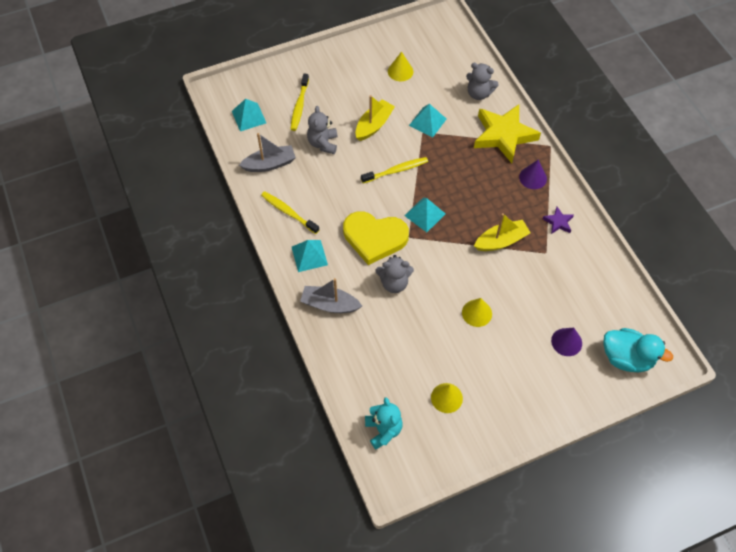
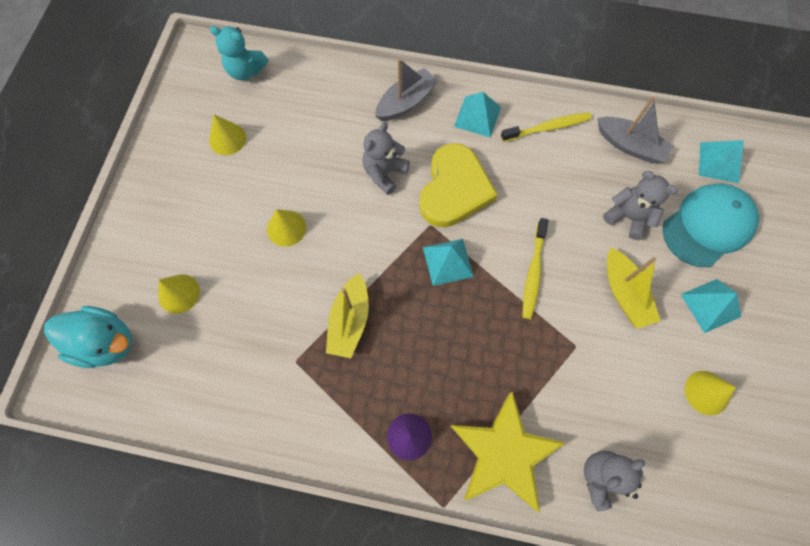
camera: 125 degrees right, 10 degrees up
grey boat [239,133,296,172] -> grey boat turned 75 degrees counterclockwise [598,96,673,163]
yellow toothbrush [290,74,309,131] -> turquoise cap [662,184,759,267]
yellow heart [343,211,409,265] -> yellow heart turned 150 degrees clockwise [419,143,498,227]
turquoise pyramid [409,104,446,137] -> turquoise pyramid moved to [681,279,741,333]
purple star [543,207,574,234] -> none
purple cone [551,328,582,356] -> yellow cone [158,274,200,314]
turquoise duck [603,328,673,372] -> turquoise duck turned 135 degrees counterclockwise [44,306,132,368]

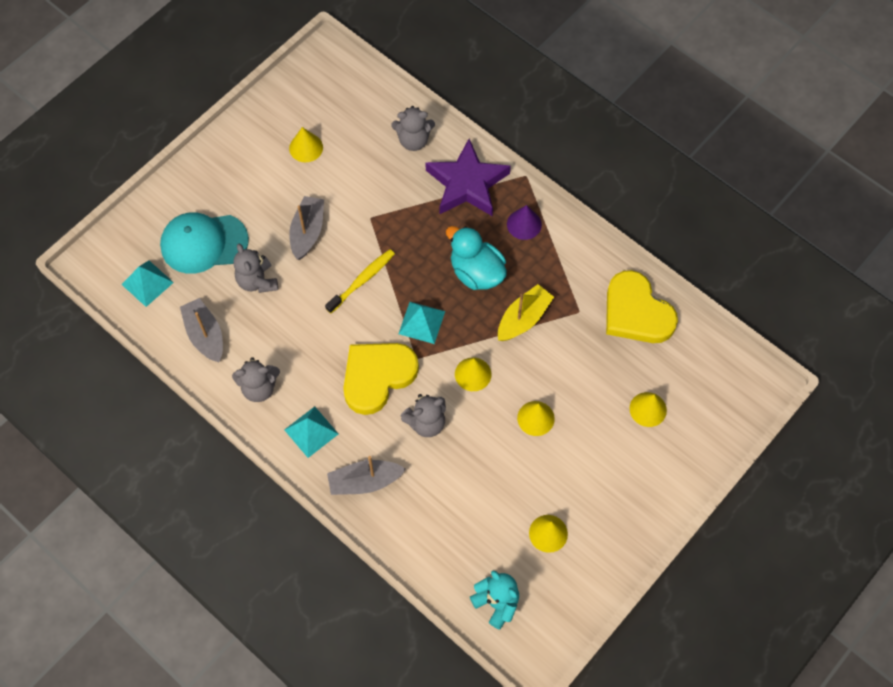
camera: 150 degrees left, 5 degrees down
turquoise duck [44,306,132,368] -> turquoise duck moved to [446,226,507,290]
yellow star [451,392,566,512] -> purple star [426,139,511,216]
yellow toothbrush [501,112,592,142] -> grey teddy bear [232,357,280,402]
yellow boat [607,247,661,329] -> grey boat [289,196,324,260]
turquoise pyramid [681,279,741,333] -> none
none -> yellow cone [455,357,491,391]
none -> yellow heart [606,270,678,343]

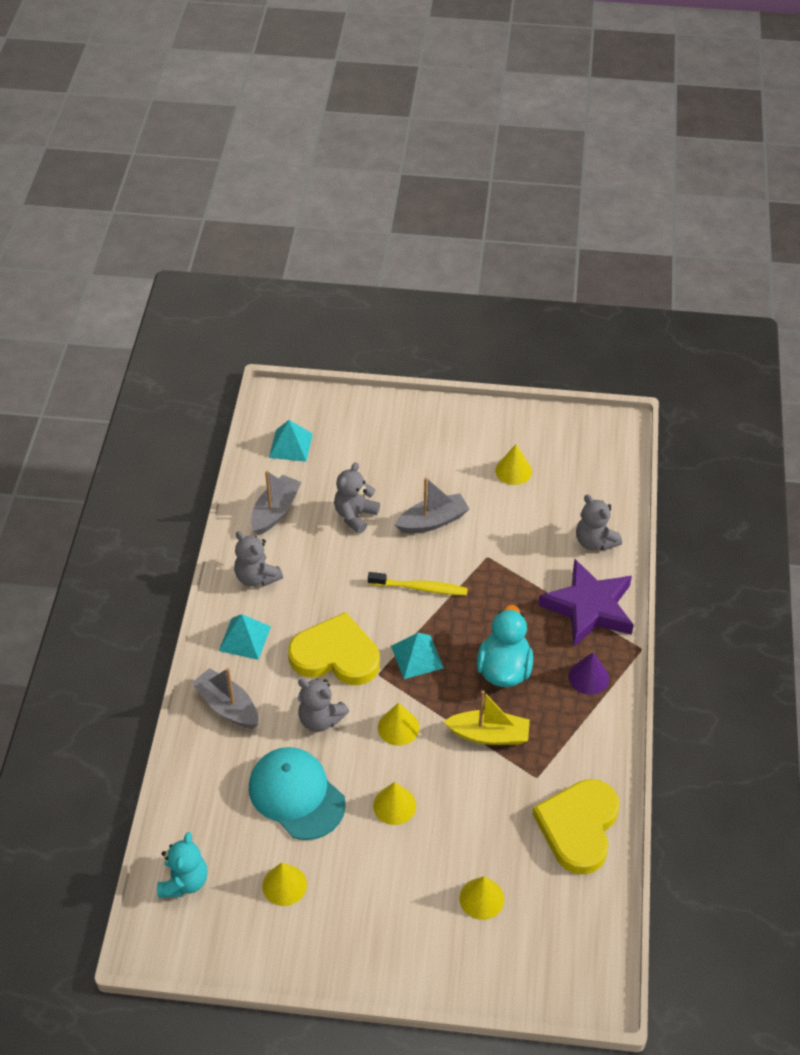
camera: 55 degrees right, 15 degrees down
turquoise cap [160,212,249,274] -> turquoise cap moved to [249,747,346,840]

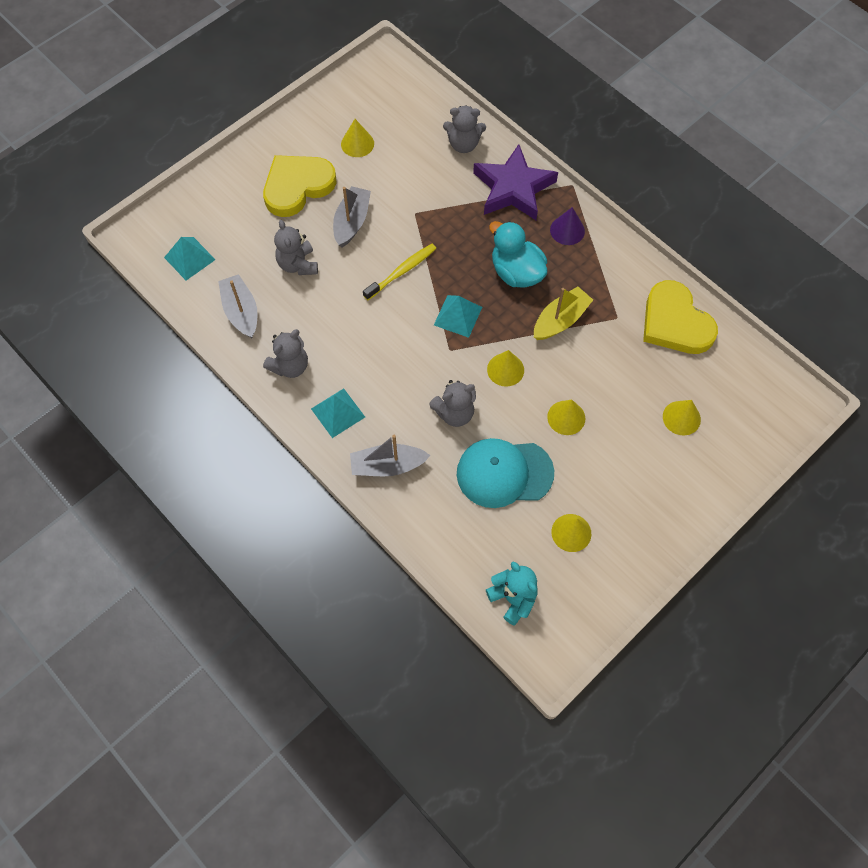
camera: 50 degrees left, 15 degrees up
grey teddy bear [234,531,283,587] -> grey teddy bear turned 45 degrees counterclockwise [263,329,308,378]
yellow heart [288,612,380,685] -> yellow heart moved to [263,155,336,217]

